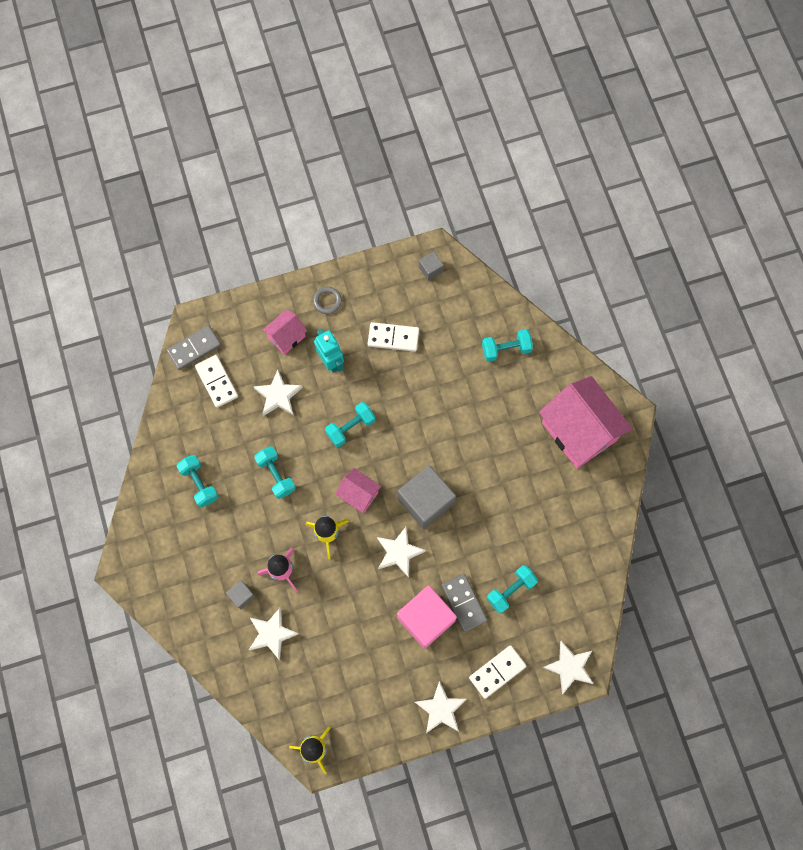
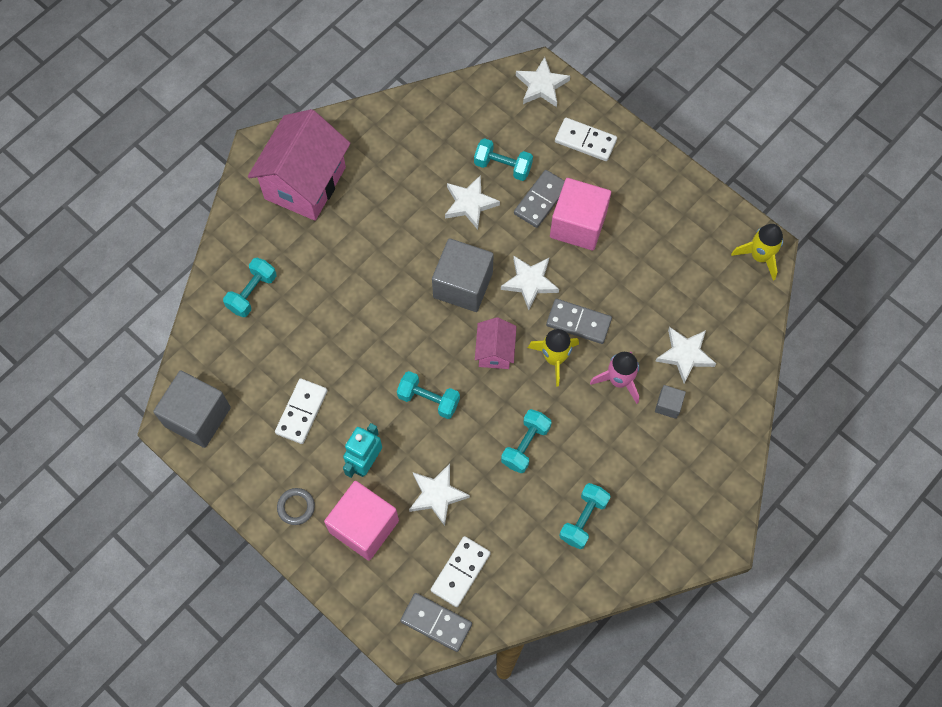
camera: 120 degrees left, 5 degrees down
pink house [263,309,307,355] -> pink cube [324,481,399,561]
white domino [368,322,419,352] -> white domino turned 45 degrees clockwise [275,378,328,444]
white star [415,681,466,733] -> white star moved to [445,175,500,229]
grey cube [419,252,444,281] -> grey cube [153,370,231,448], size x2.15
turquoise dumbbell [482,329,533,362] -> turquoise dumbbell turned 75 degrees clockwise [223,258,277,317]
none -> grey domino [546,299,612,344]

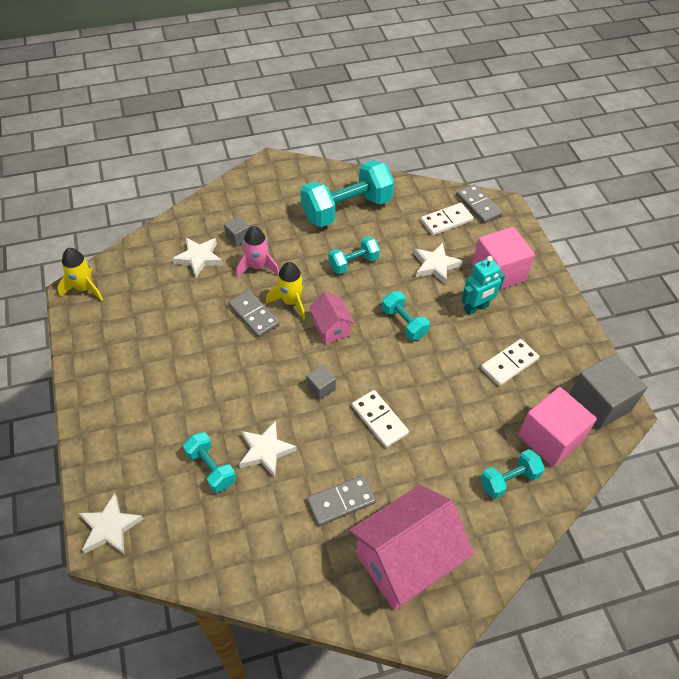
camera: 150 degrees left, 15 degrees down
grey ring [277,488,315,525] -> none
grey cube [432,238,494,312] -> grey cube [306,365,336,400], size x0.47
pink house [475,317,517,369] -> pink house turned 60 degrees counterclockwise [309,292,355,344]
white star [501,256,559,310] -> none
grey domino [514,170,565,228] -> grey domino moved to [307,475,376,526]
pink cube [550,178,611,251] -> pink cube moved to [518,387,597,467]
white domino [555,118,617,161] -> white domino moved to [352,390,409,448]
turquoise dumbbell [559,483,611,549] -> turquoise dumbbell [300,160,394,227], size x1.91

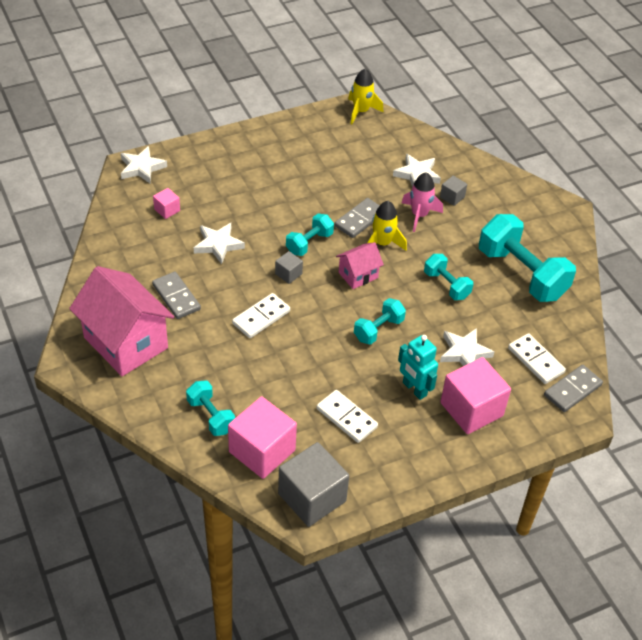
camera: 80 degrees right, 5 degrees down
turquoise dumbbell [183,432,236,493] -> turquoise dumbbell moved to [286,214,334,256]
none -> pink cube [153,188,180,219]

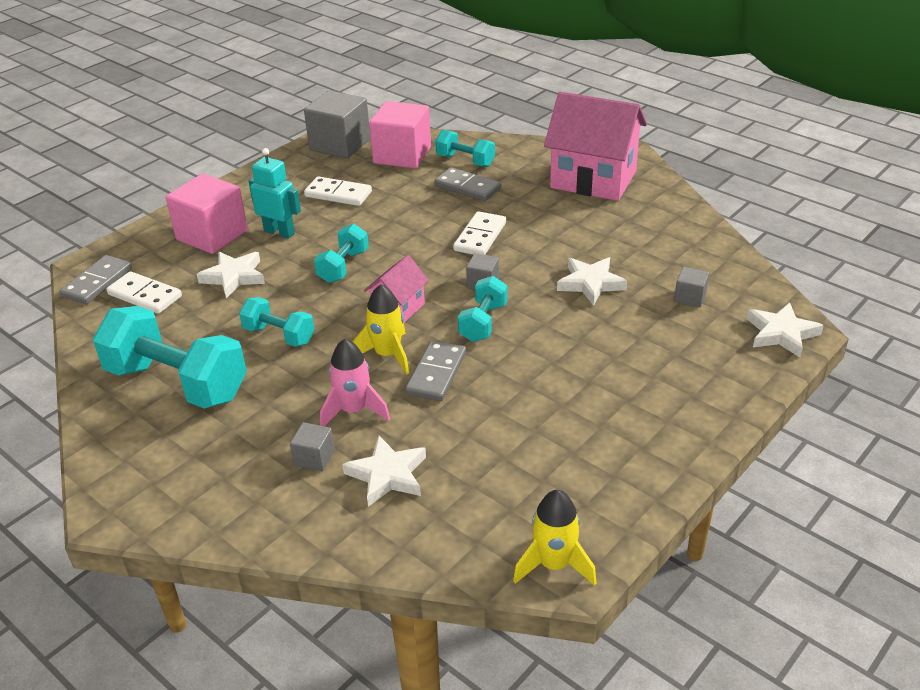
camera: 160 degrees right, 10 degrees down
grey domino [152,272,201,319] -> grey domino moved to [435,167,501,201]
pink cube [153,188,180,219] -> grey cube [674,267,709,308]

